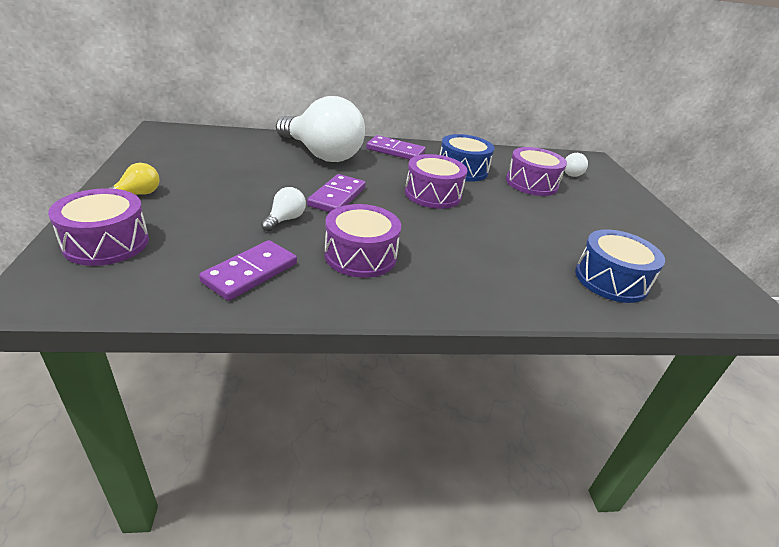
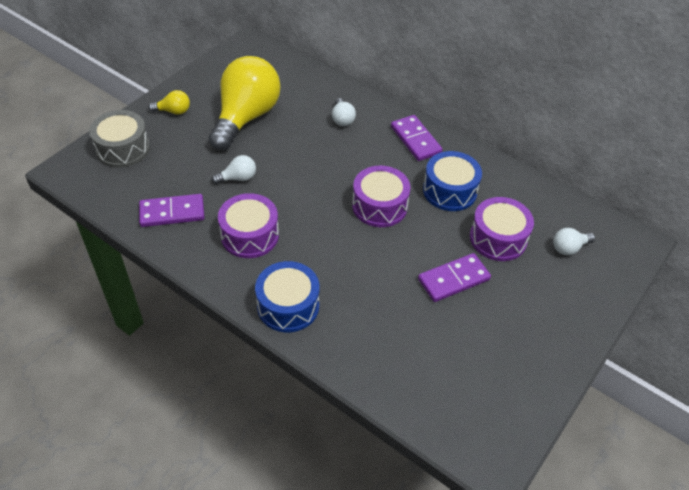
camera: 45 degrees right, 15 degrees up
purple drum [48,188,149,266] -> grey drum [89,110,150,168]
white light bulb [276,96,365,162] -> white light bulb [332,98,356,126], size x0.41
purple domino [307,174,366,212] -> purple domino moved to [418,253,491,302]
blue drum [575,229,665,303] -> blue drum moved to [255,261,319,332]
none -> yellow light bulb [209,56,281,151]

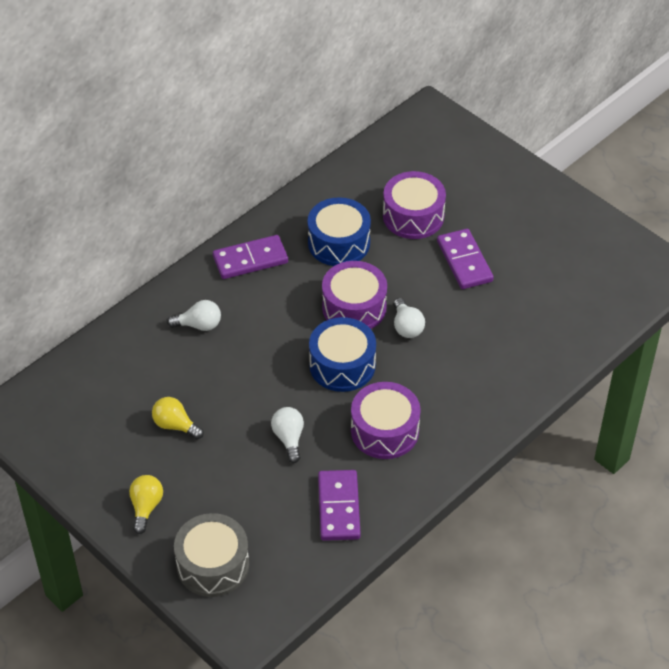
camera: 80 degrees left, 0 degrees up
yellow light bulb [209,56,281,151] -> yellow light bulb [152,397,204,439], size x0.41
blue drum [255,261,319,332] -> blue drum moved to [309,317,376,392]
white light bulb [553,228,595,255] -> white light bulb moved to [393,298,425,338]

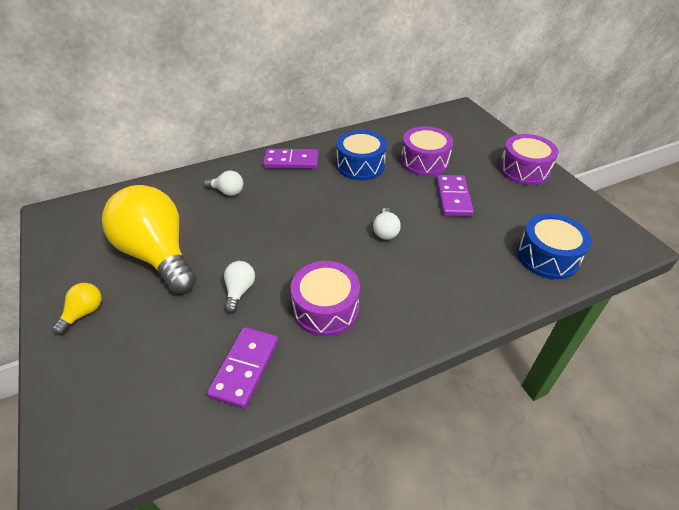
camera: 20 degrees right, 5 degrees down
yellow light bulb [152,397,204,439] -> yellow light bulb [102,185,197,294], size x2.46
grey drum [174,513,249,597] -> none
blue drum [309,317,376,392] -> blue drum moved to [517,213,592,279]
purple drum [322,261,387,329] -> purple drum moved to [499,134,559,185]

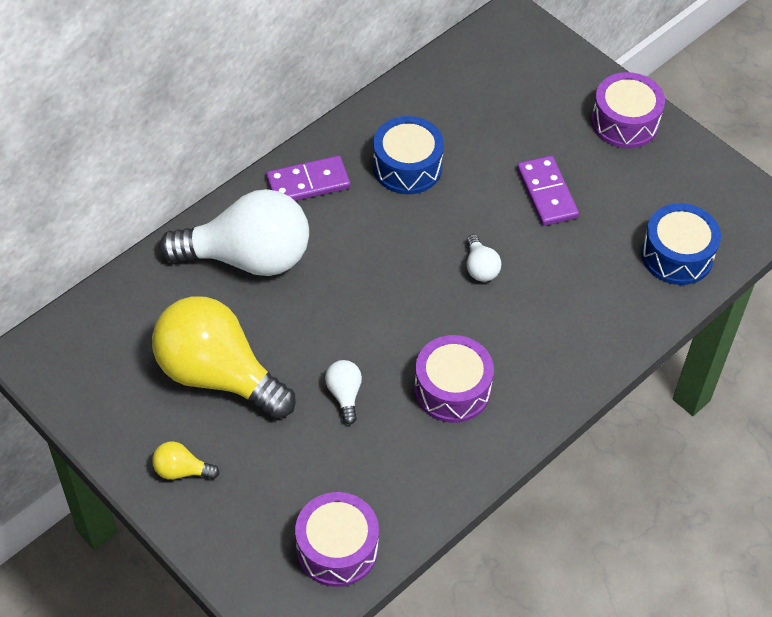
camera: 20 degrees left, 10 degrees up
yellow light bulb [52,283,101,335] -> yellow light bulb turned 90 degrees counterclockwise [152,441,220,480]
white light bulb [204,171,243,196] -> white light bulb [159,189,309,276], size x2.46
purple domino [207,327,278,409] -> none
purple drum [401,126,453,176] -> purple drum moved to [295,492,379,587]

